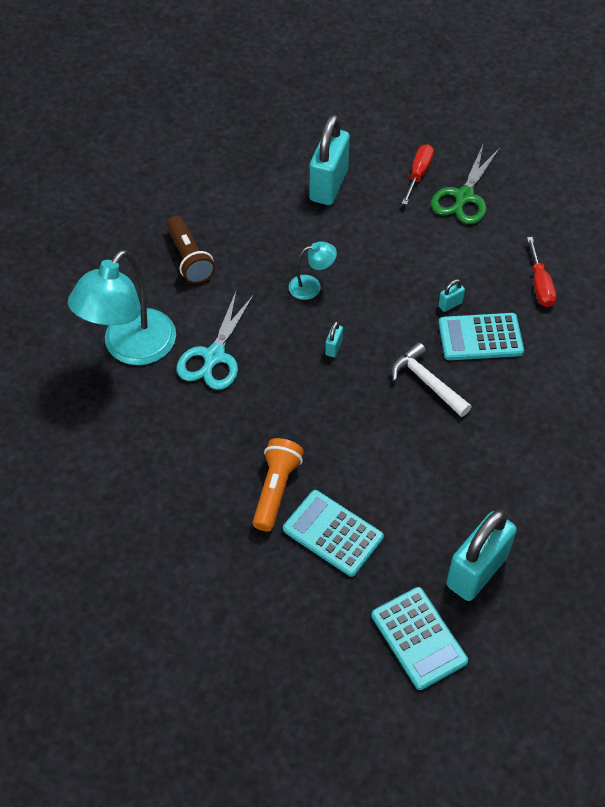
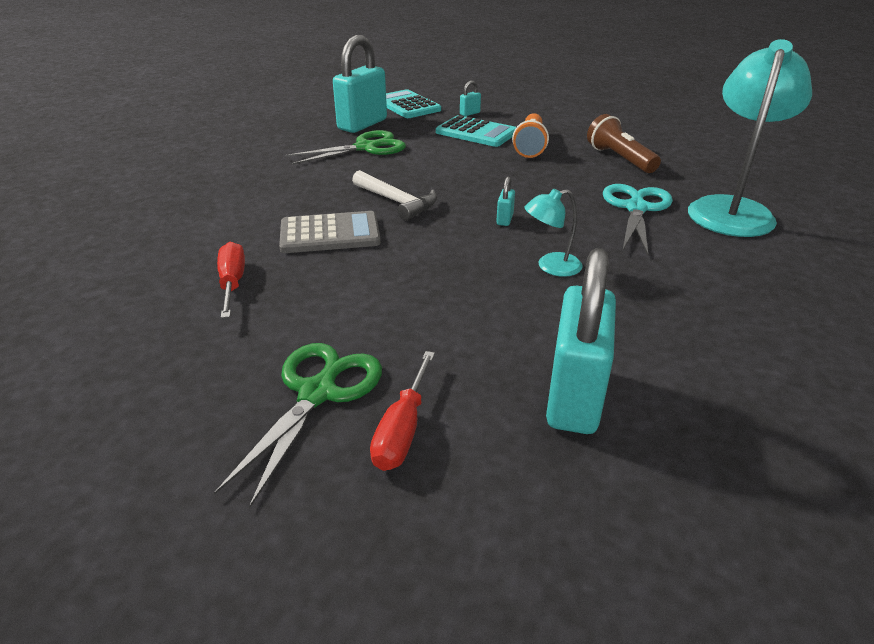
camera: 175 degrees right, 20 degrees down
brown flashlight [167,216,215,284] -> brown flashlight moved to [587,114,661,173]
turquoise padlock [438,279,465,312] -> turquoise padlock moved to [460,81,481,116]
turquoise calculator [439,313,524,360] -> grey calculator [279,211,381,253]
none -> green scissors [285,130,406,165]

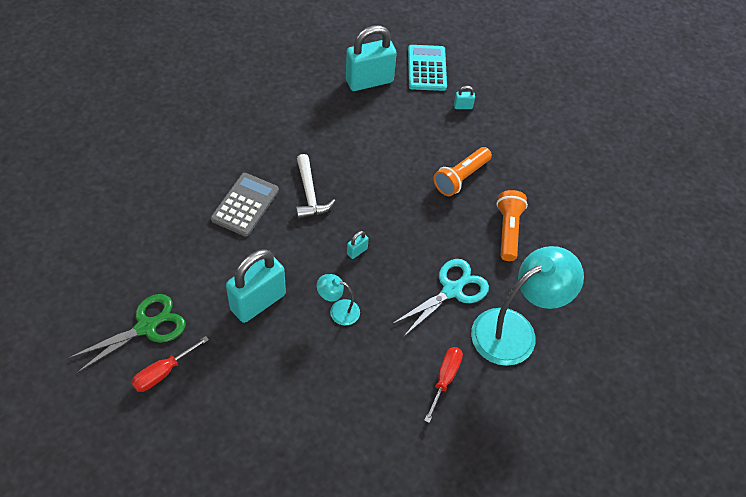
camera: 30 degrees right, 20 degrees up
red screwdriver [217,242,245,318] -> red screwdriver moved to [424,347,463,423]
grey calculator [279,211,381,253] -> grey calculator turned 90 degrees counterclockwise [211,173,279,237]
green scissors [285,130,406,165] -> none
turquoise calculator [436,115,516,147] -> none
turquoise padlock [546,248,616,434] -> turquoise padlock moved to [226,249,286,323]
brown flashlight [587,114,661,173] -> orange flashlight [496,190,528,261]

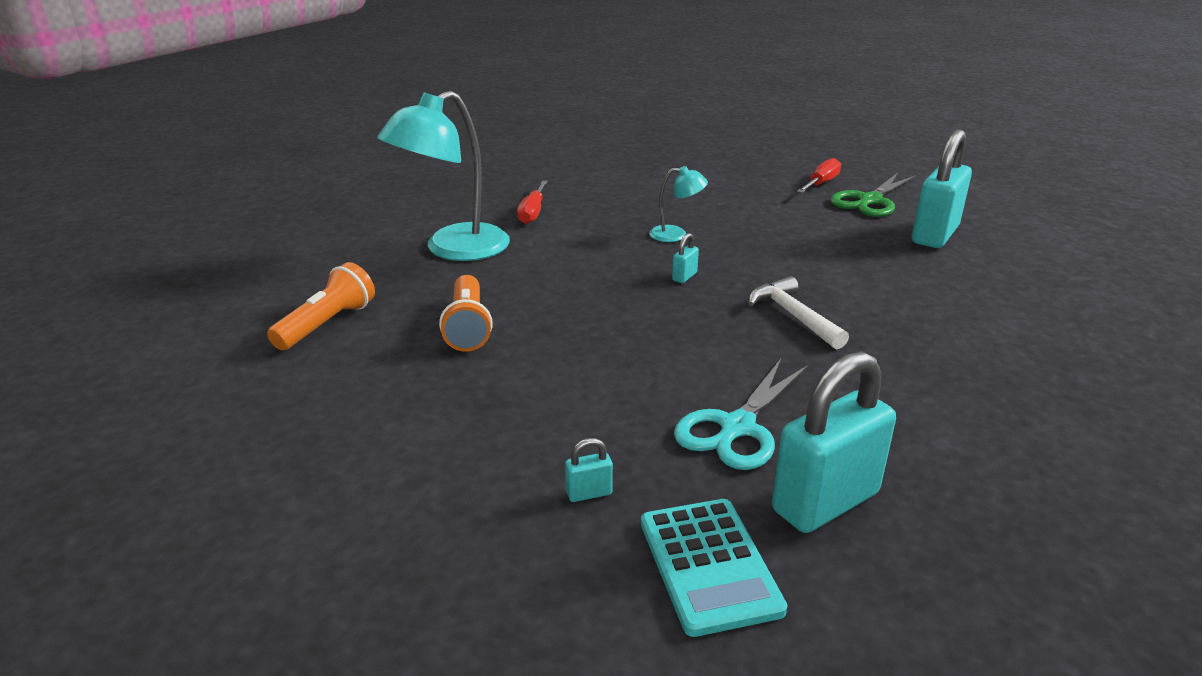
camera: 170 degrees right, 25 degrees down
grey calculator [211,173,279,237] -> none
turquoise padlock [226,249,286,323] -> turquoise padlock moved to [912,130,972,248]
turquoise scissors [391,259,489,337] -> turquoise scissors moved to [674,359,808,470]
orange flashlight [433,147,492,196] -> orange flashlight moved to [267,262,375,350]

